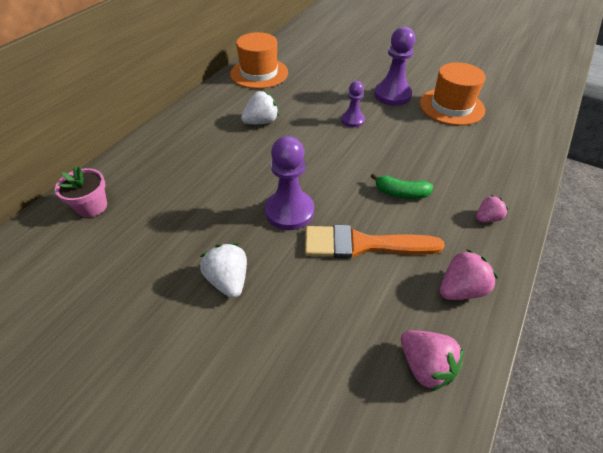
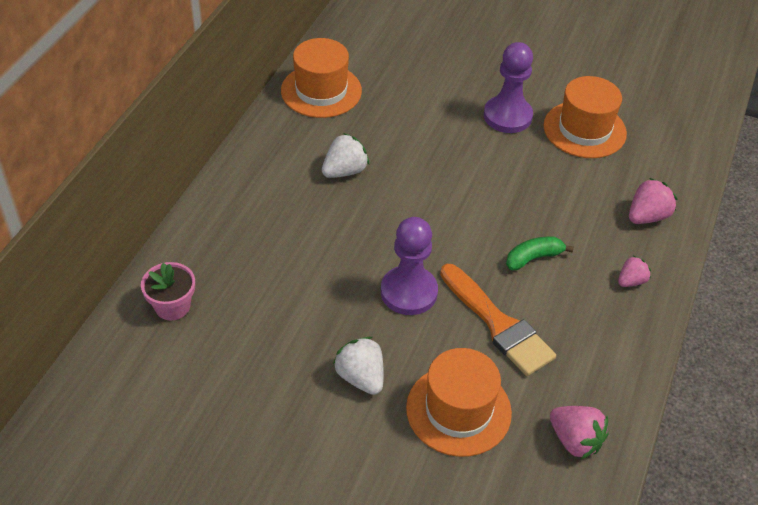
camera: 10 degrees left, 0 degrees up
orange brush [305,225,445,259] -> orange brush turned 120 degrees counterclockwise [440,264,556,376]
purple pawn [341,81,365,127] -> none
green banana [371,173,433,199] -> green banana turned 150 degrees clockwise [506,236,574,270]
pink strawberry [440,249,498,300] -> pink strawberry moved to [629,178,677,224]
none -> orange hat [406,348,512,457]

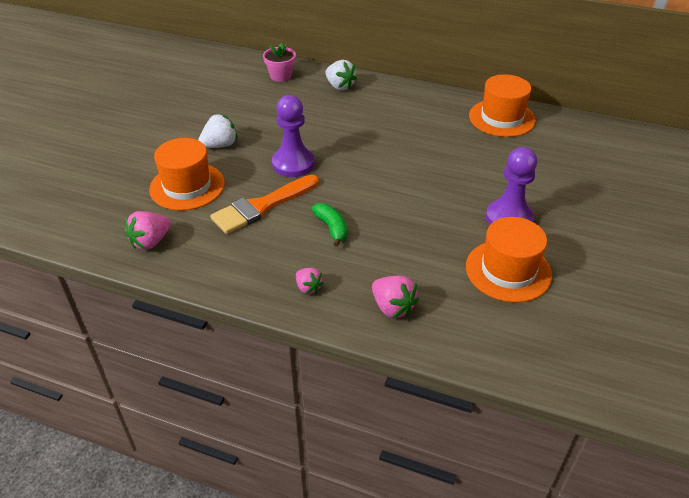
camera: 90 degrees right, 5 degrees down
white strawberry [322,133,369,178] -> white strawberry moved to [325,60,357,91]

